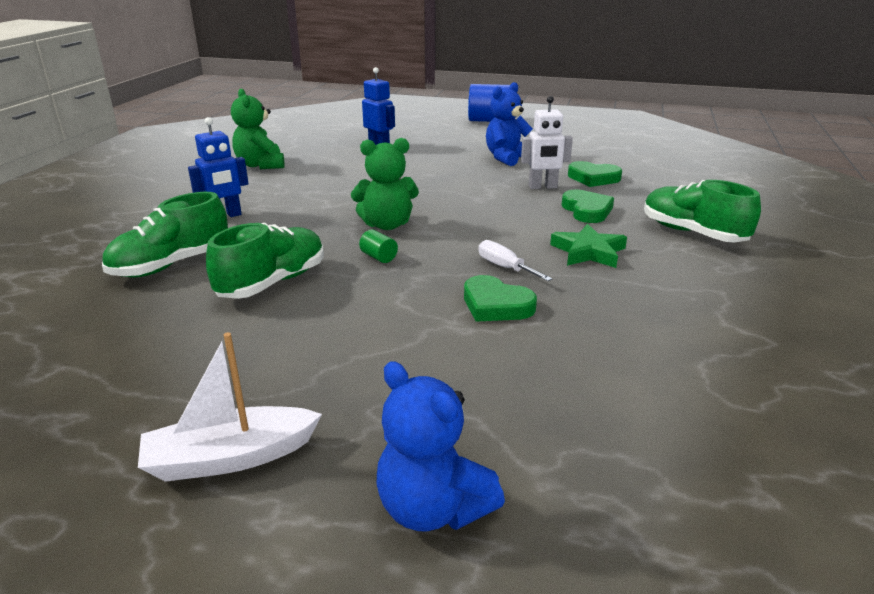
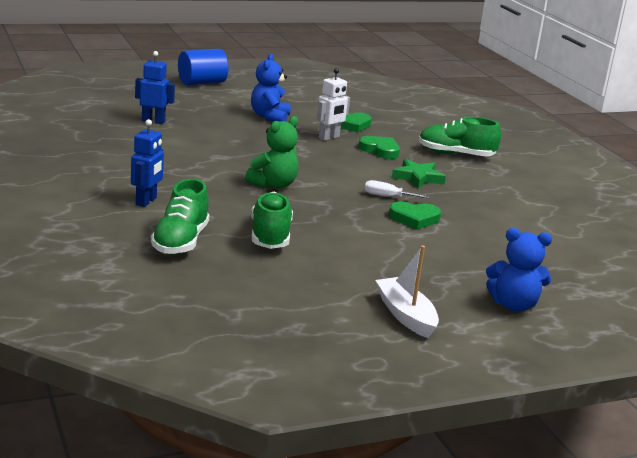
camera: 40 degrees left, 5 degrees down
white boat [138,332,322,482] -> white boat turned 120 degrees clockwise [375,245,439,338]
green teddy bear [231,89,284,169] -> none
green cylinder [359,229,398,263] -> none

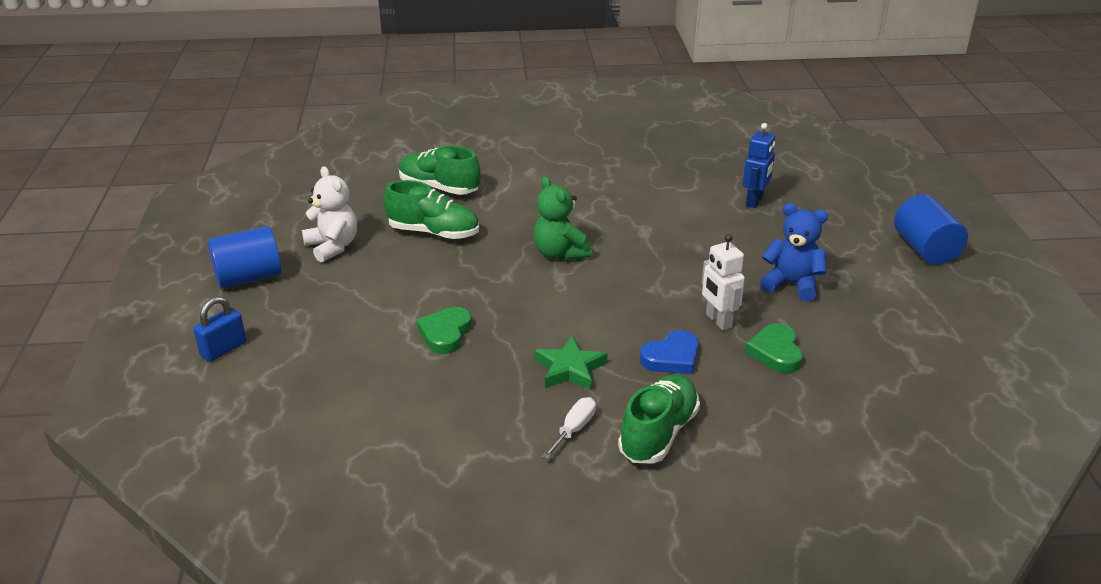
camera: 110 degrees right, 10 degrees up
blue robot [131,119,164,207] -> none
green heart [358,136,400,159] -> blue heart [640,330,699,374]
white screwdriver [365,180,430,198] -> white screwdriver moved to [542,397,596,459]
white boat [375,245,439,338] -> blue cylinder [207,226,282,288]
blue teddy bear [486,228,552,312] -> blue padlock [193,296,246,362]
none -> white teddy bear [302,166,357,263]

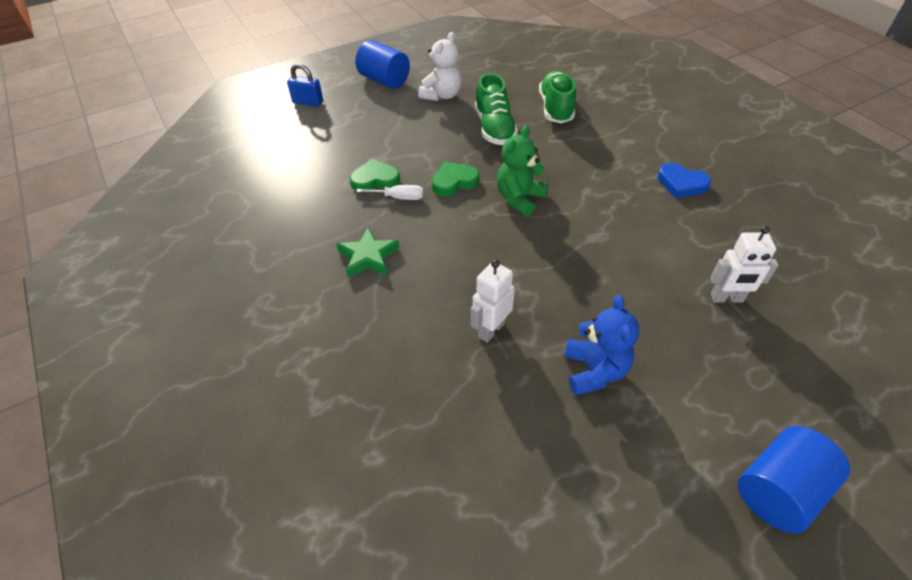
camera: 65 degrees right, 15 degrees up
white screwdriver [542,397,596,459] -> white screwdriver moved to [356,185,423,200]
green shoe [618,374,700,464] -> none
blue heart [640,330,699,374] -> blue heart moved to [658,163,711,198]
blue robot [743,123,775,208] -> white robot [710,226,778,302]
green heart [745,323,803,373] -> green heart moved to [432,162,479,197]

